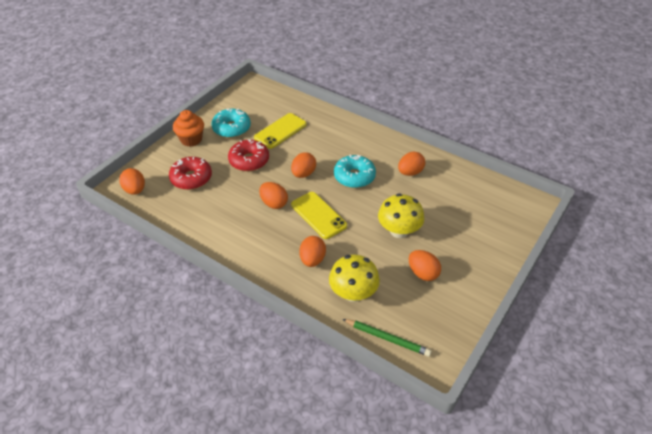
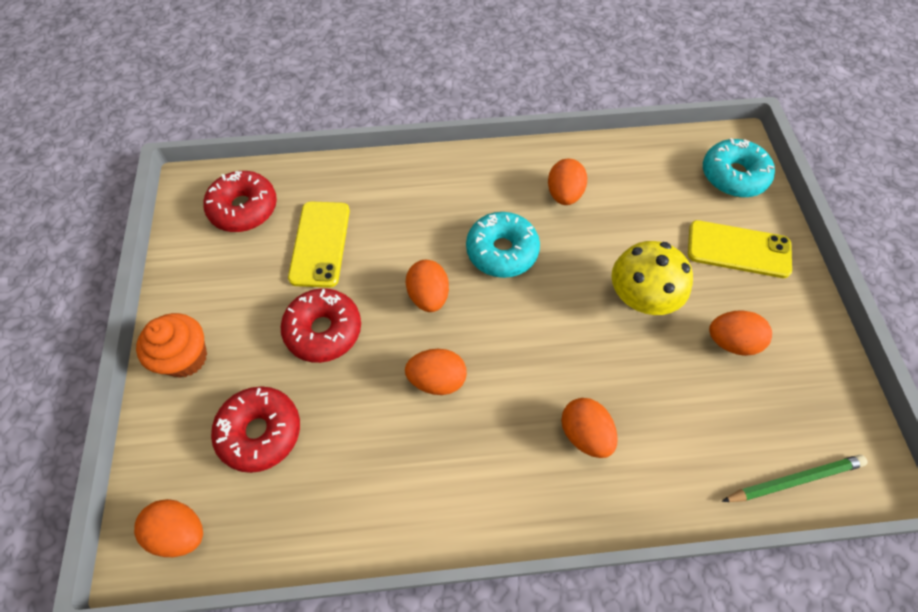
camera: 40 degrees left, 15 degrees up
turquoise donut [211,108,251,138] -> turquoise donut moved to [703,138,775,198]
yellow phone [291,192,347,239] -> yellow phone moved to [688,220,792,278]
yellow mushroom [329,255,380,302] -> none
none -> red donut [203,171,277,232]

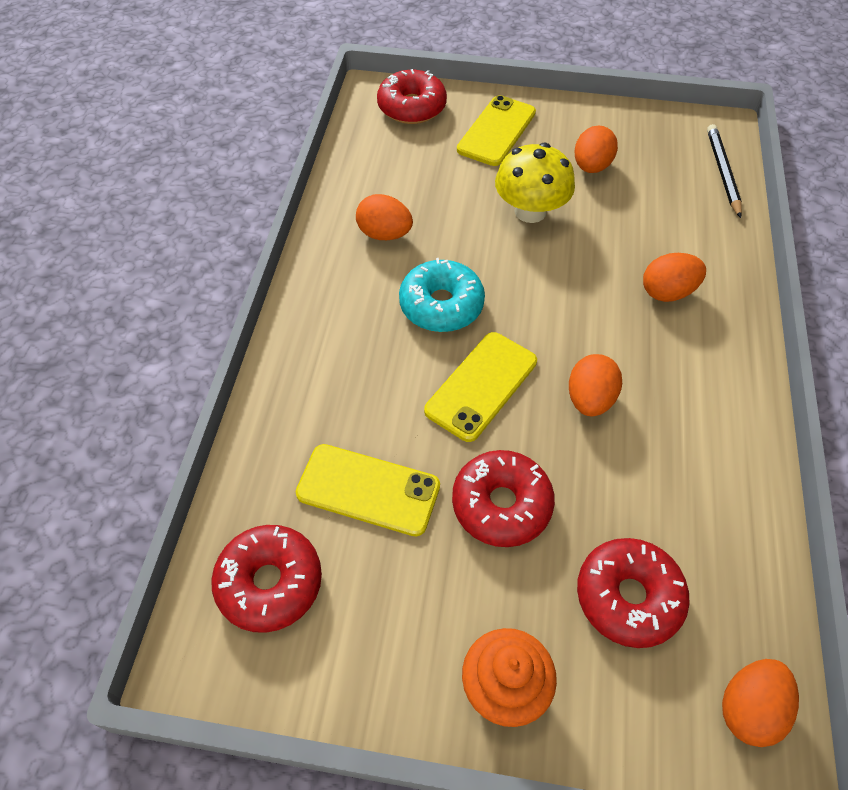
camera: 75 degrees left, 5 degrees down
orange egg [406,260,449,312] -> yellow phone [424,332,537,442]
turquoise donut [703,138,775,198] -> red donut [377,69,447,124]
green pencil [722,455,867,502] -> black pencil [707,124,742,218]

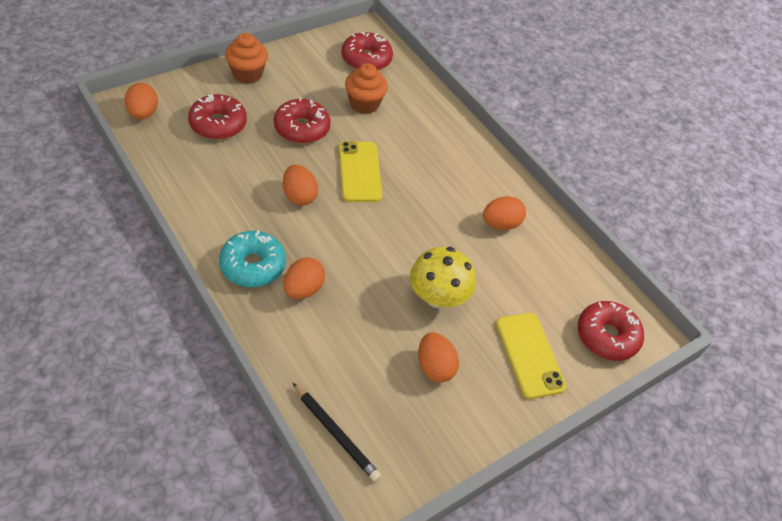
camera: 130 degrees right, 5 degrees down
yellow phone [296,444,440,537] -> orange cupcake [345,63,388,114]
turquoise donut [399,258,485,332] -> turquoise donut moved to [219,230,286,287]

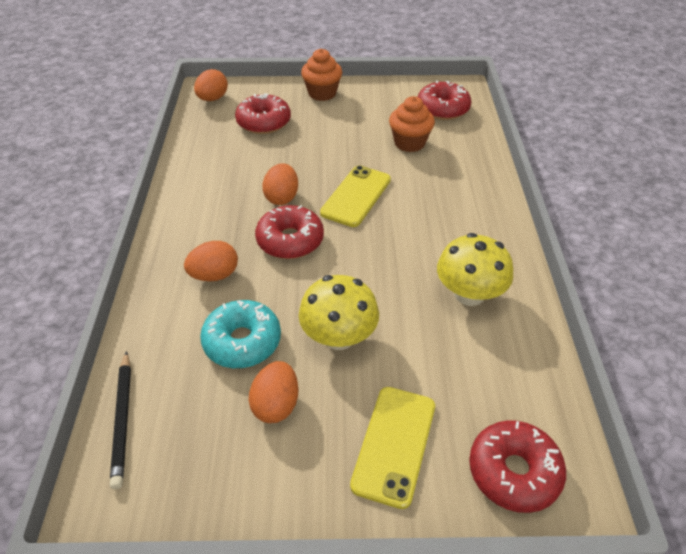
camera: 40 degrees right, 5 degrees down
turquoise donut [219,230,286,287] -> turquoise donut moved to [200,300,281,368]
red donut [274,97,331,144] -> red donut moved to [255,205,324,259]
orange egg [483,196,526,230] -> yellow mushroom [437,233,513,306]

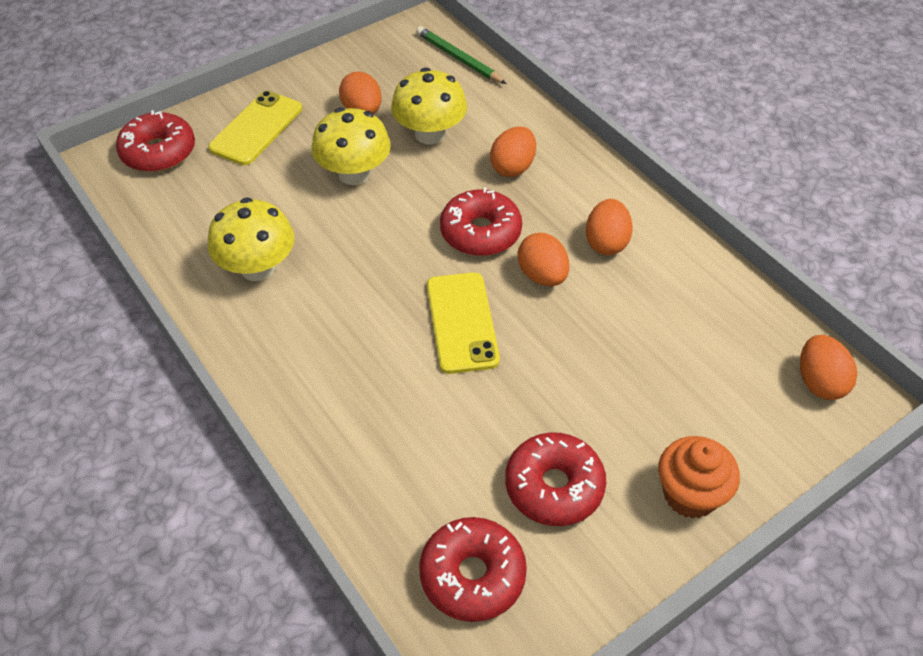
camera: 145 degrees right, 5 degrees up
black pencil [110,351,131,489] -> green pencil [416,26,506,84]
turquoise donut [200,300,281,368] -> yellow mushroom [391,68,467,145]
red donut [235,93,291,134] -> red donut moved to [505,432,606,526]
yellow phone [350,387,435,509] -> yellow phone turned 45 degrees clockwise [208,91,302,165]
orange cupcake [389,96,435,152] -> none
none -> orange egg [586,199,633,255]

